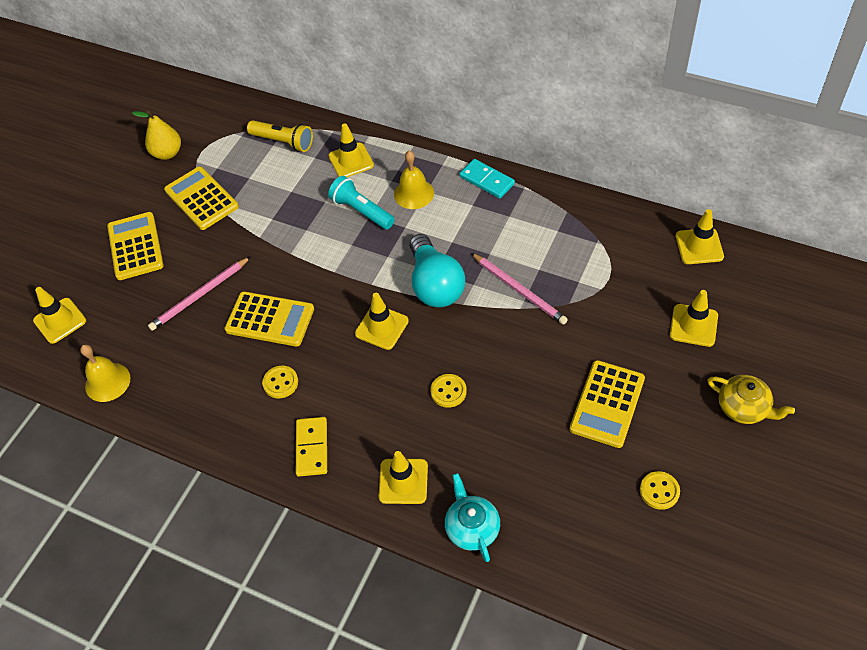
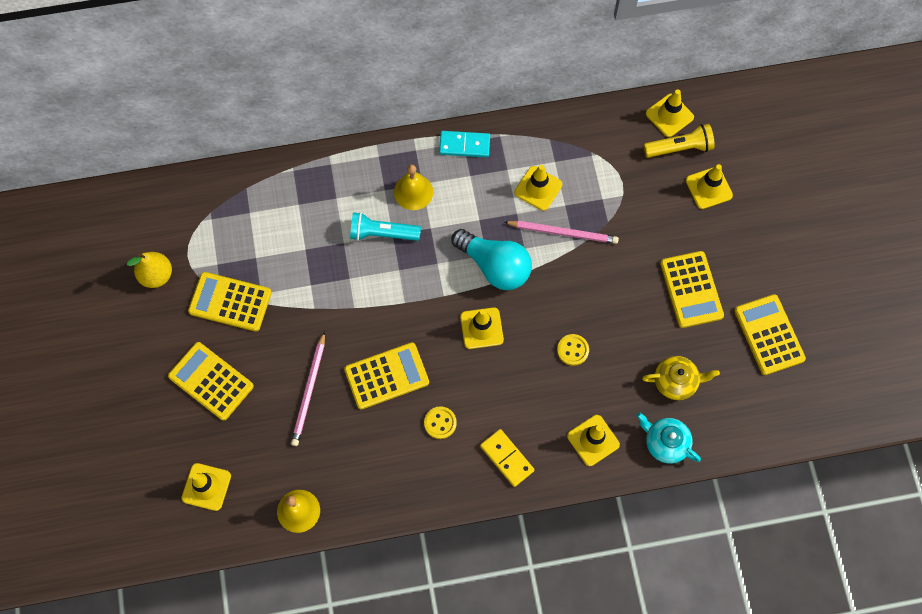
camera: 40 degrees left, 15 degrees up
yellow flashlight [247,120,313,152] -> yellow flashlight moved to [644,124,715,158]
yellow traffic cone [328,123,374,177] -> yellow traffic cone moved to [514,165,562,211]
yellow button [640,471,680,510] -> yellow calculator [734,294,806,375]
yellow teapot [708,375,795,424] -> yellow teapot moved to [642,356,720,400]

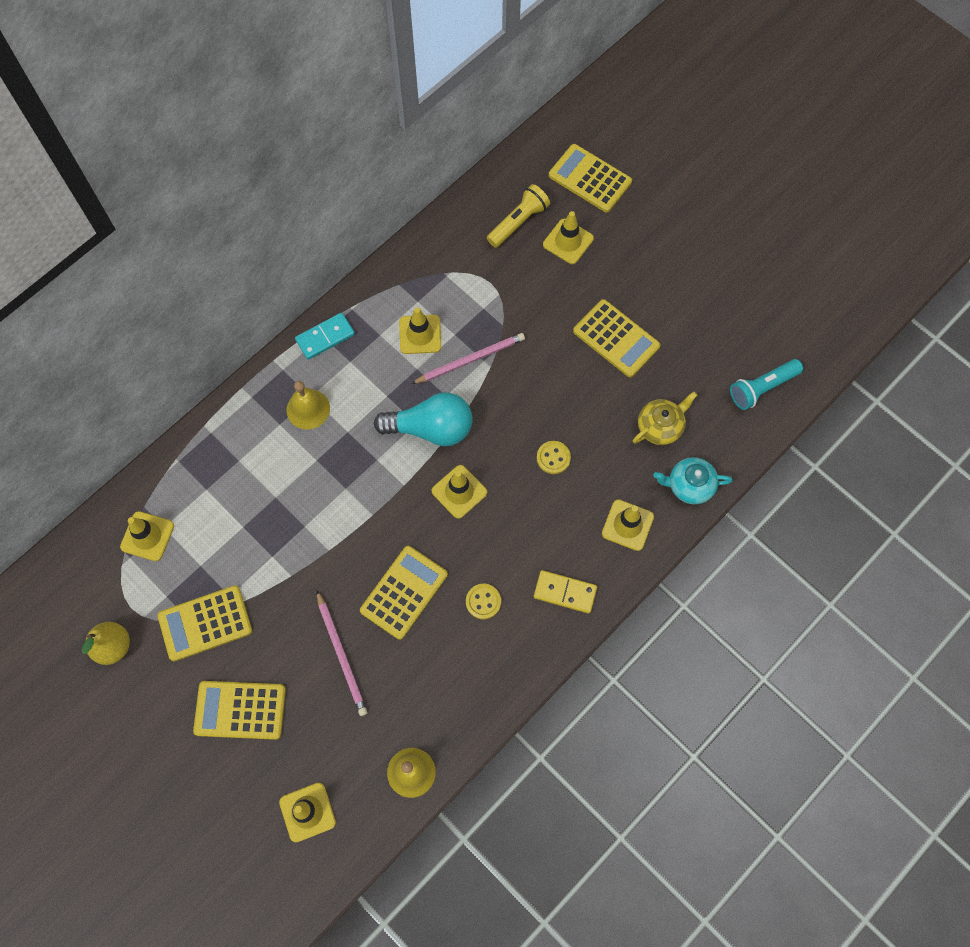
camera: 35 degrees left, 0 degrees up
turquoise flashlight [350,212,421,241] -> turquoise flashlight moved to [730,359,803,410]
yellow traffic cone [646,89,694,137] -> yellow traffic cone moved to [120,511,174,561]
yellow calculator [734,294,806,375] -> yellow calculator moved to [549,144,632,212]

